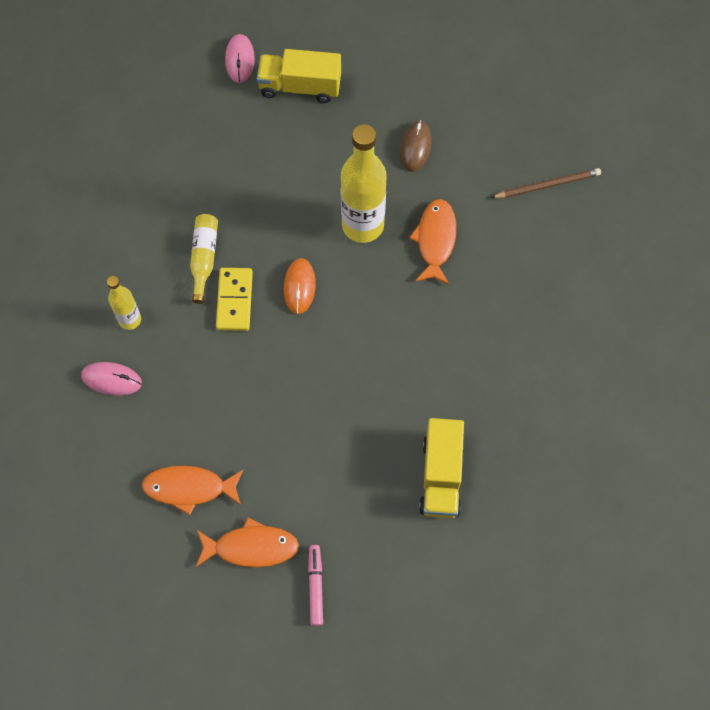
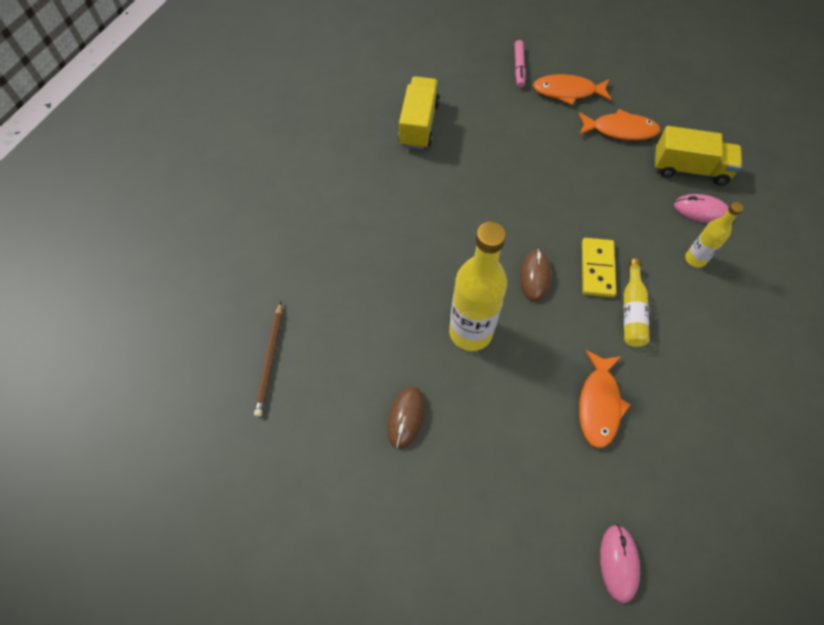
camera: 175 degrees left, 5 degrees down
yellow truck [257,49,341,103] -> yellow truck moved to [654,126,742,186]
orange mouse [284,258,316,314] -> brown mouse [520,249,551,302]
orange fish [409,199,456,284] -> orange fish moved to [579,350,631,448]
brown pencil [491,168,601,198] -> brown pencil turned 75 degrees counterclockwise [254,302,282,417]

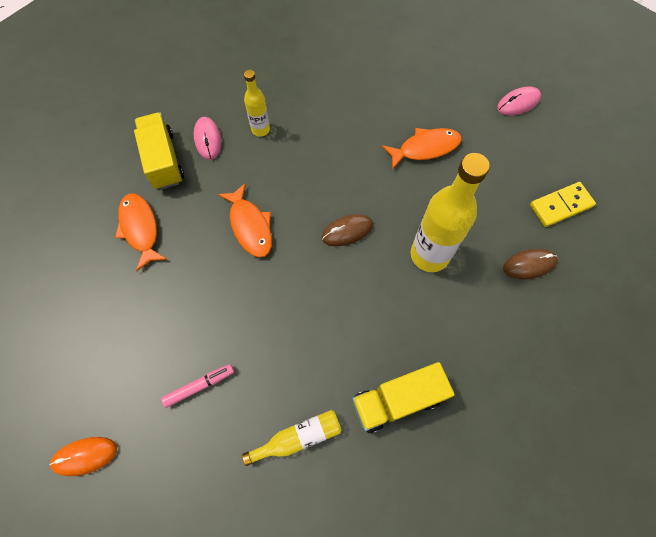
camera: 120 degrees left, 5 degrees up
brown pencil [254,302,282,417] -> none
yellow truck [398,76,440,149] -> yellow truck moved to [352,362,455,433]
pink marker [515,40,526,88] -> pink marker moved to [161,364,234,408]
orange fish [533,74,612,106] -> orange fish moved to [218,183,272,258]
yellow domino [582,238,616,297] -> yellow domino moved to [530,182,596,227]
yellow bottle [624,259,650,347] -> yellow bottle moved to [242,410,342,466]
none -> orange mouse [49,437,117,476]

